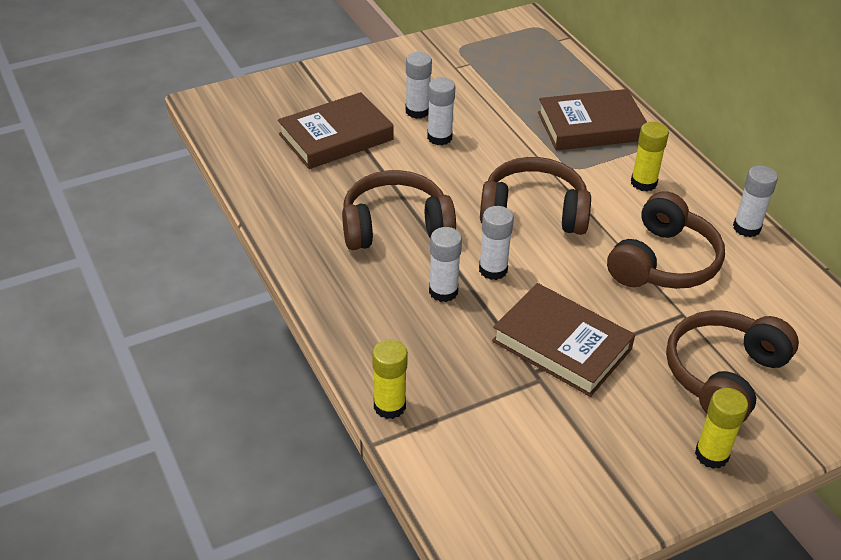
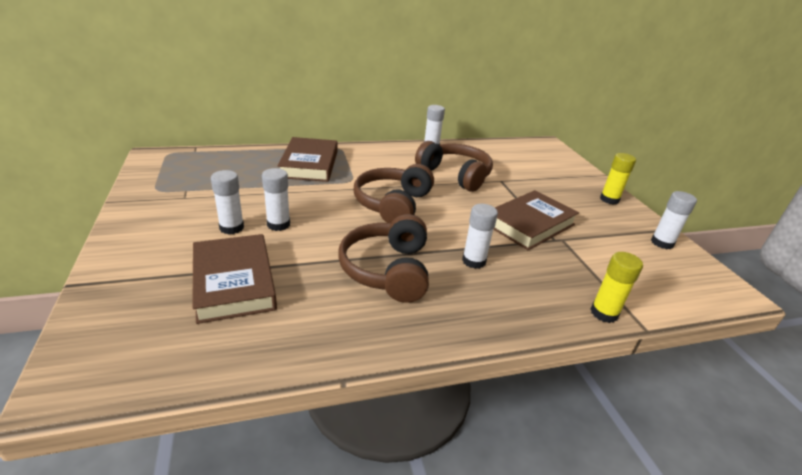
camera: 80 degrees left, 10 degrees down
white glue stick [479,206,514,280] -> white glue stick moved to [651,191,697,249]
yellow glue stick [631,122,669,191] -> none
brown headphones [666,310,799,422] -> none

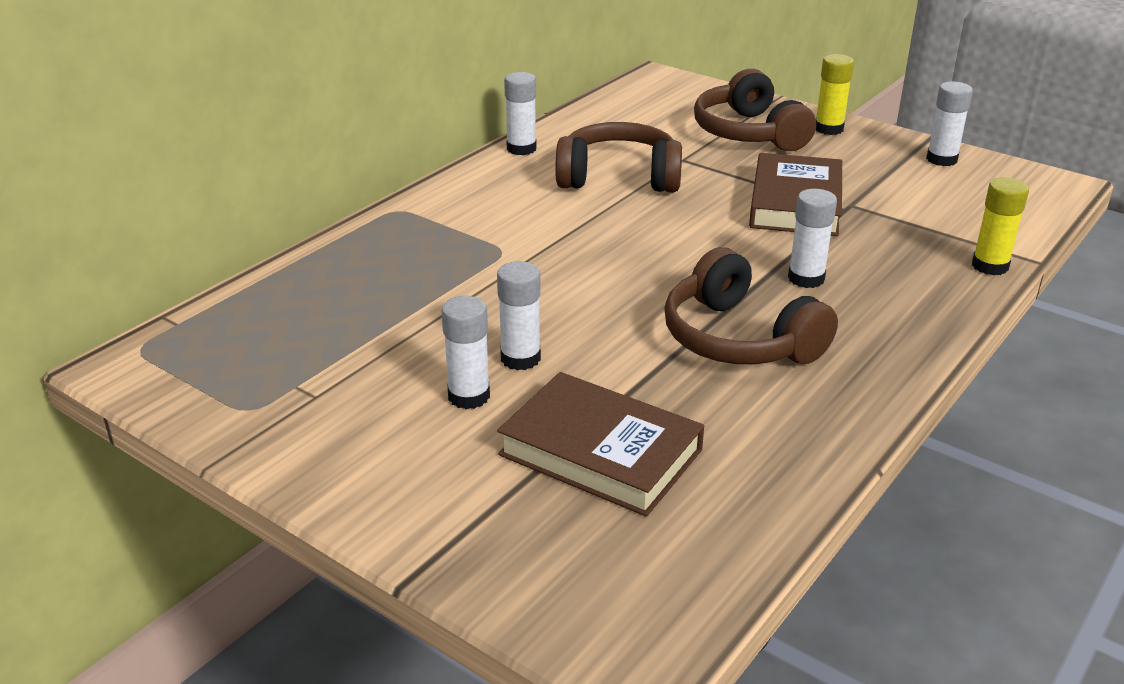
camera: 35 degrees left, 0 degrees up
brown book [278,137,338,182] -> none
brown headphones [354,164,434,223] -> brown headphones moved to [694,69,816,151]

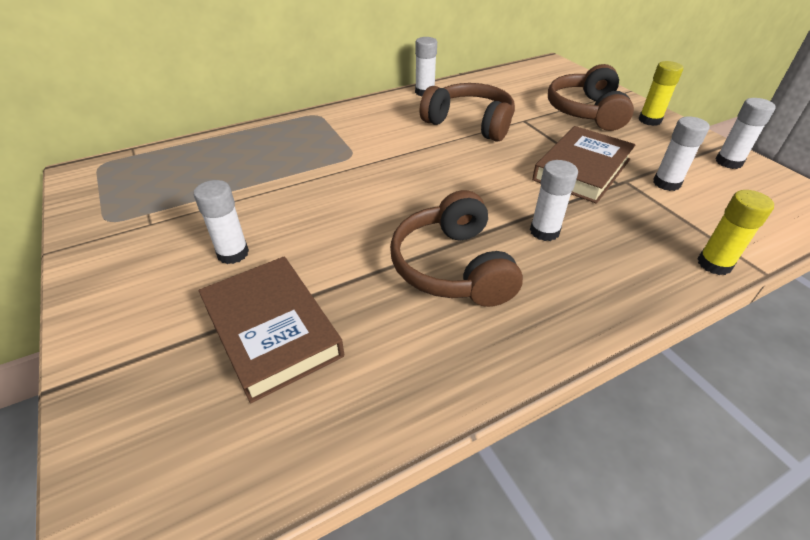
camera: 25 degrees right, 10 degrees up
white glue stick [497,261,541,370] -> white glue stick moved to [653,116,709,191]

